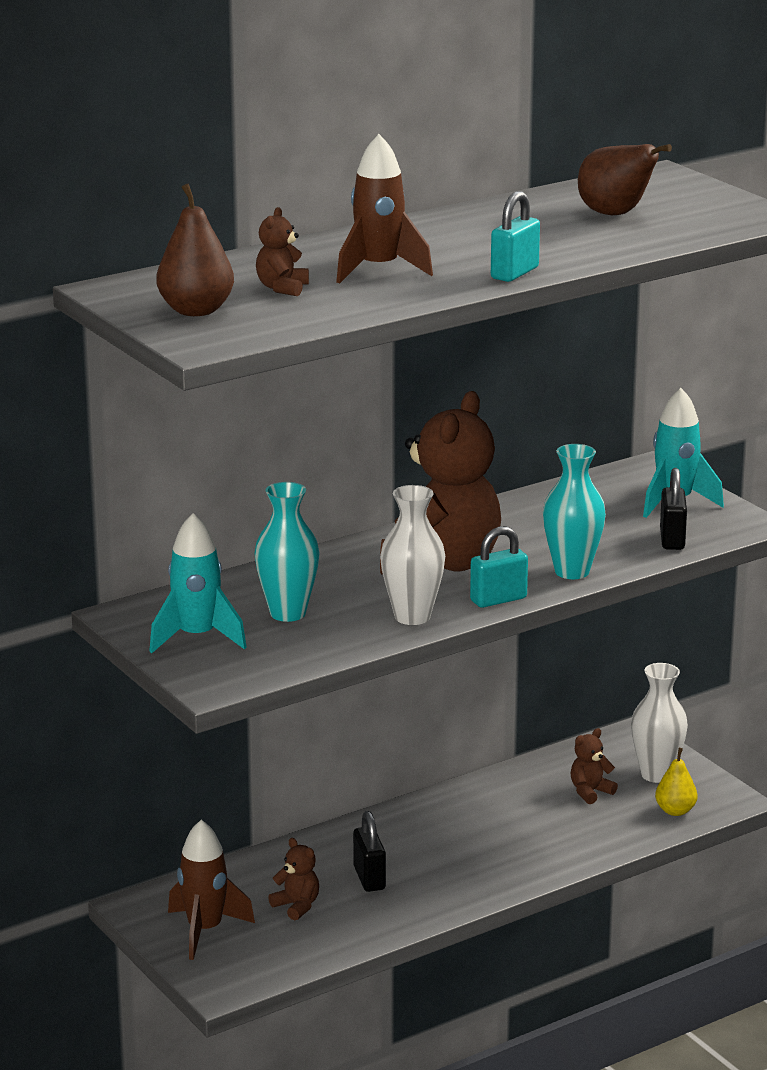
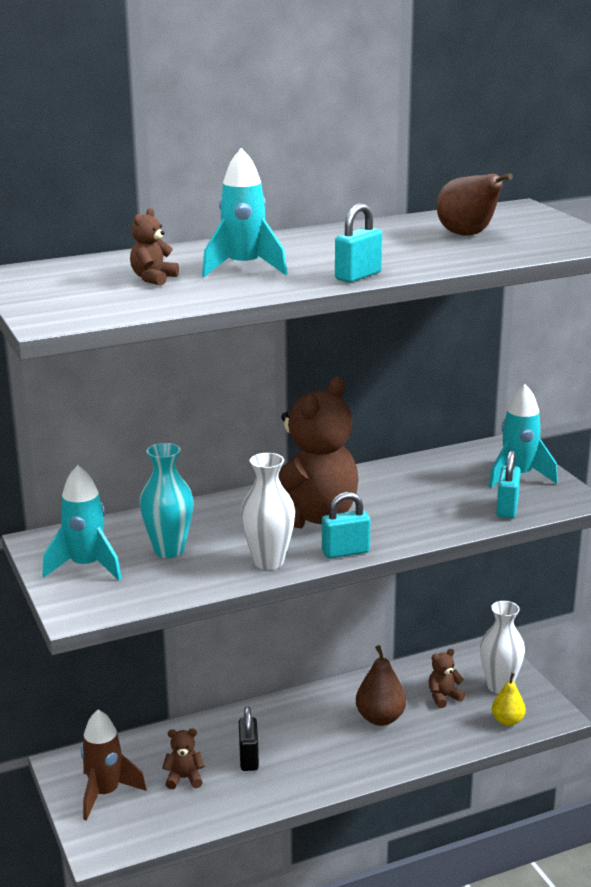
camera: 10 degrees right, 0 degrees up
brown pear [156,183,234,316] -> brown pear moved to [356,645,406,726]
brown teddy bear [268,838,319,920] -> brown teddy bear turned 60 degrees counterclockwise [162,729,205,789]
brown rocket [336,134,433,284] -> turquoise rocket [202,148,287,277]
turquoise vase [543,444,606,579] -> none
black padlock [660,468,687,550] -> turquoise padlock [496,450,521,518]

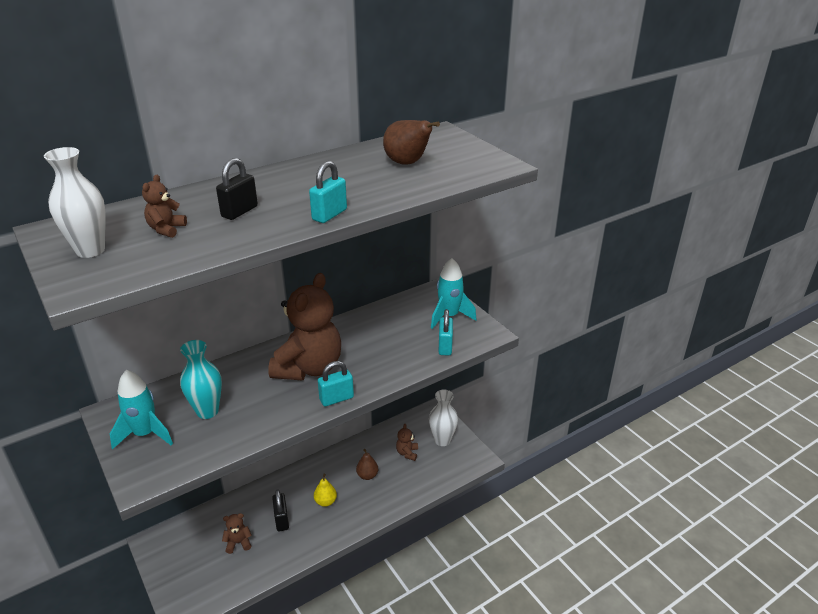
camera: 10 degrees left, 10 degrees up
brown rocket [81,710,147,821] -> none
turquoise rocket [202,148,287,277] -> black padlock [216,158,258,220]
white vase [240,453,295,570] -> white vase moved to [44,147,106,258]
brown pear [356,645,406,726] -> brown pear [356,449,378,480], size x0.66
brown teddy bear [429,649,465,708] -> brown teddy bear turned 45 degrees counterclockwise [396,424,418,461]
yellow pear [492,673,526,726] -> yellow pear moved to [314,474,337,507]

